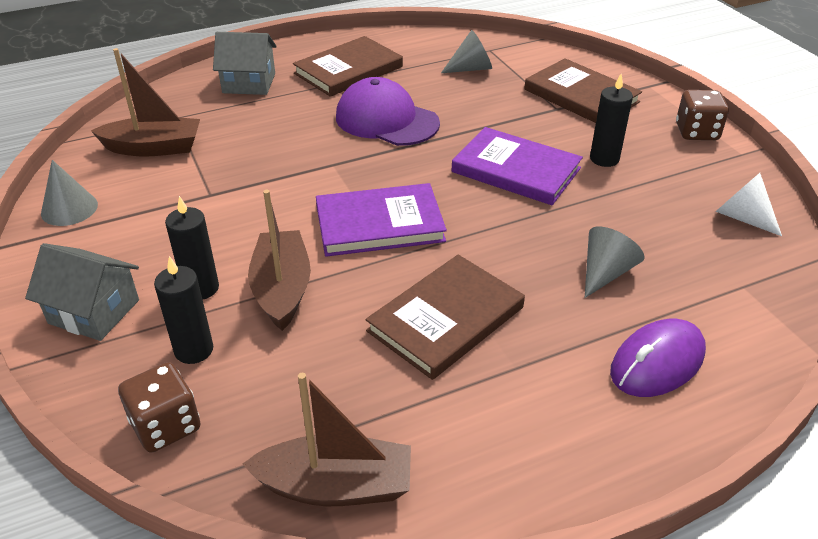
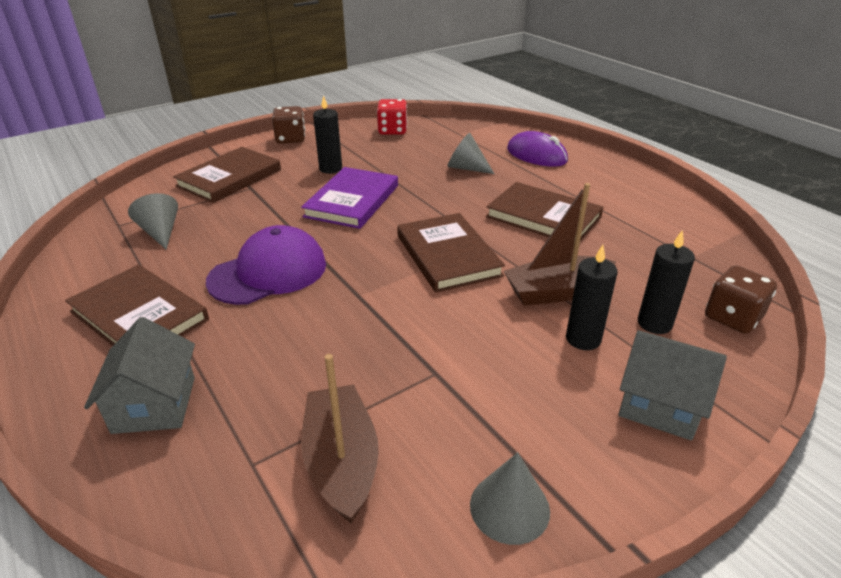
camera: 100 degrees left, 5 degrees down
grey house [25,243,139,341] -> grey house turned 75 degrees counterclockwise [618,330,727,440]
brown boat [243,373,411,506] -> none
purple book [316,183,447,257] -> brown book [397,213,505,293]
purple cap [336,77,440,146] -> purple cap turned 150 degrees counterclockwise [206,225,326,305]
white cone [716,173,782,236] -> red dice [377,99,407,135]

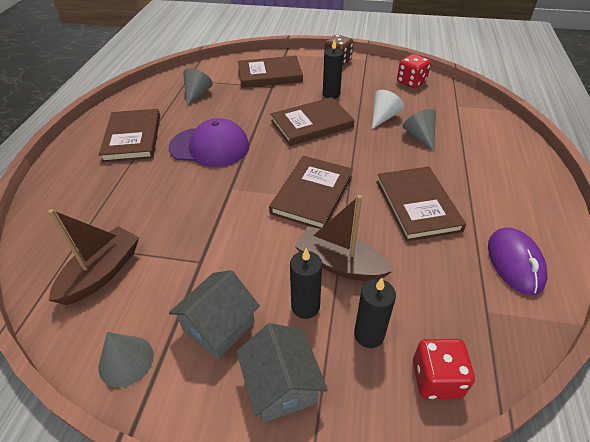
camera: 45 degrees right, 10 degrees up
grey house [84,317,195,434] -> grey house moved to [169,270,260,360]
purple book [301,167,398,229] -> brown book [271,97,354,146]
purple mouse [507,131,568,167] -> purple mouse moved to [488,227,547,295]
brown dice [705,265,777,334] -> red dice [413,339,475,399]
none -> white cone [372,90,404,129]

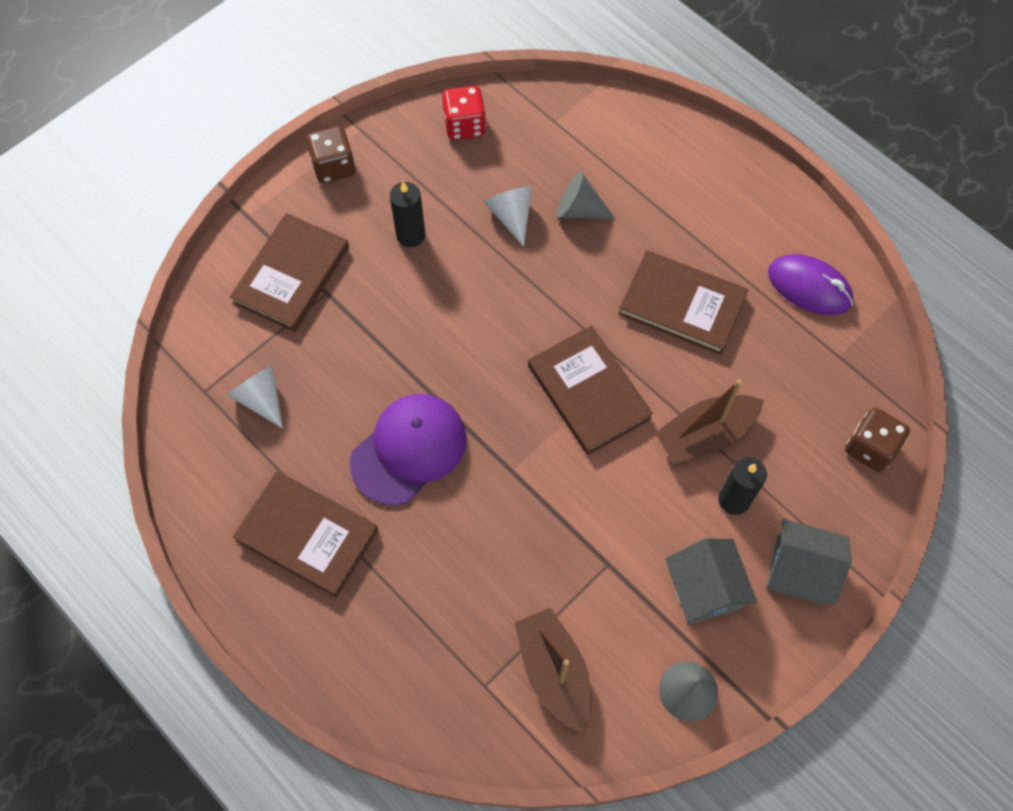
camera: 55 degrees left, 20 degrees up
grey cone [183,68,213,106] -> white cone [227,365,283,429]
brown book [271,97,354,146] -> none
black candle [354,278,396,348] -> none
red dice [413,339,475,399] -> brown dice [845,408,910,472]

